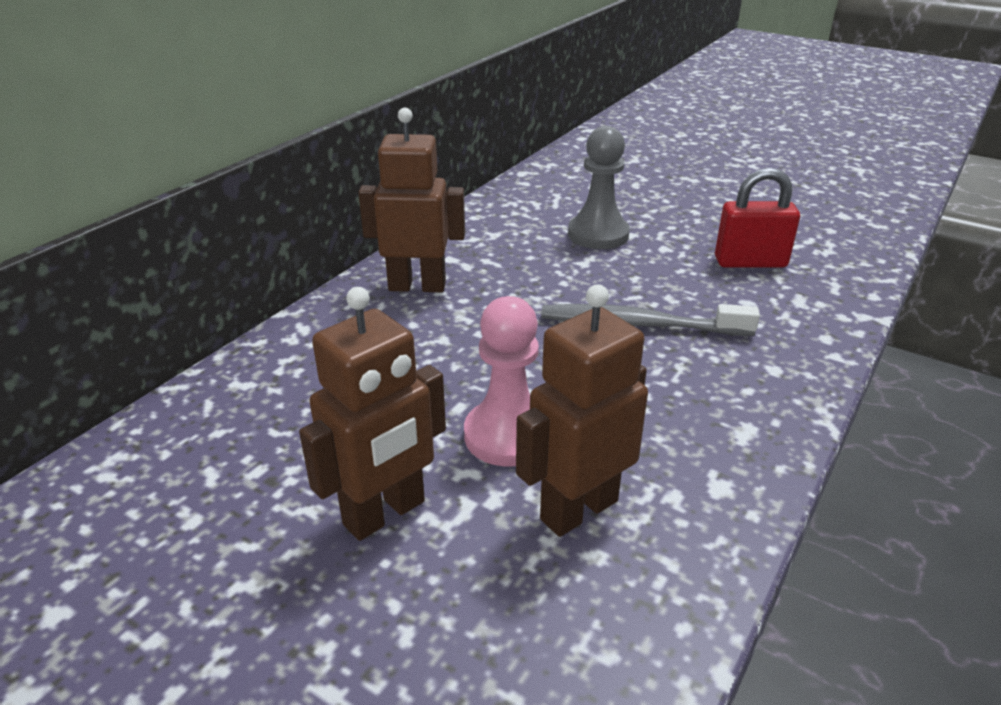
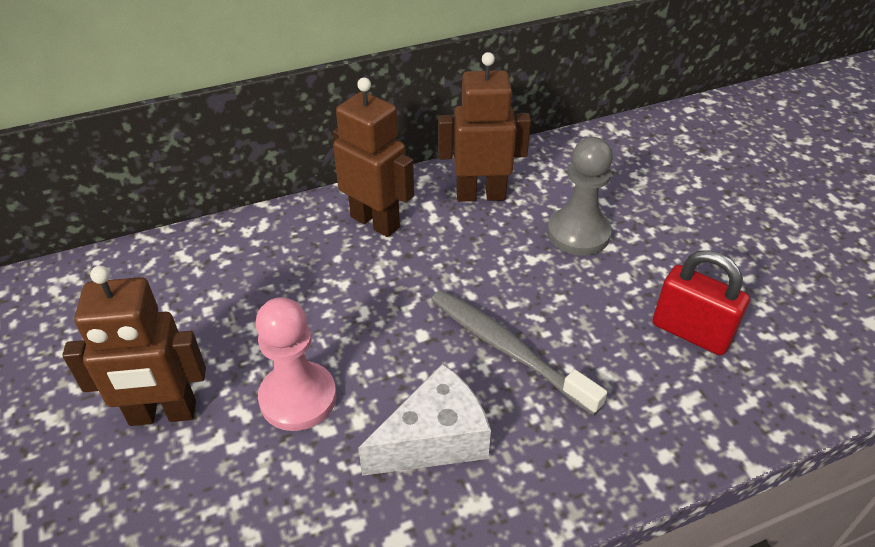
camera: 35 degrees right, 10 degrees up
brown robot [516,284,648,537] -> brown robot moved to [438,52,531,202]
none -> white cheese [358,364,491,476]

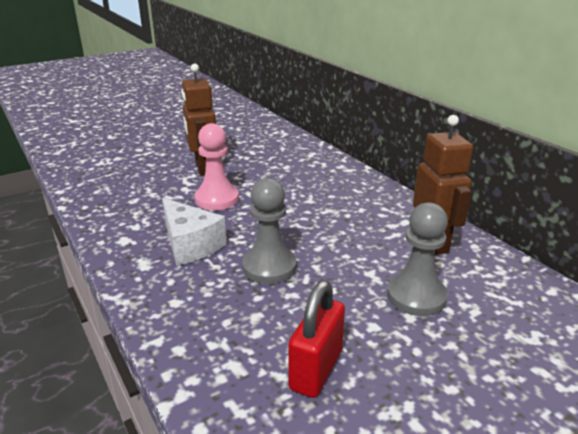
camera: 80 degrees right, 15 degrees down
brown robot [333,77,414,237] -> none
grey toothbrush [431,290,607,415] -> grey pawn [242,178,296,284]

